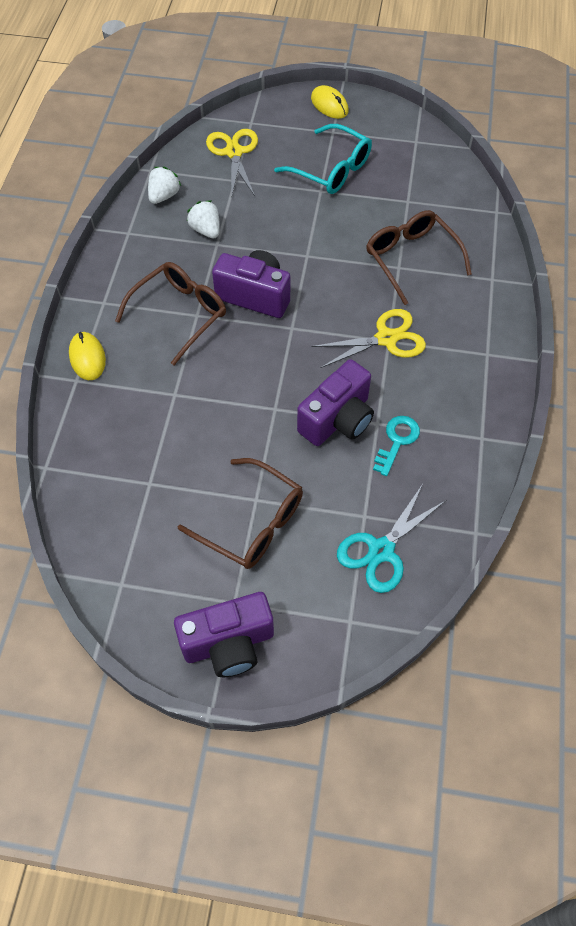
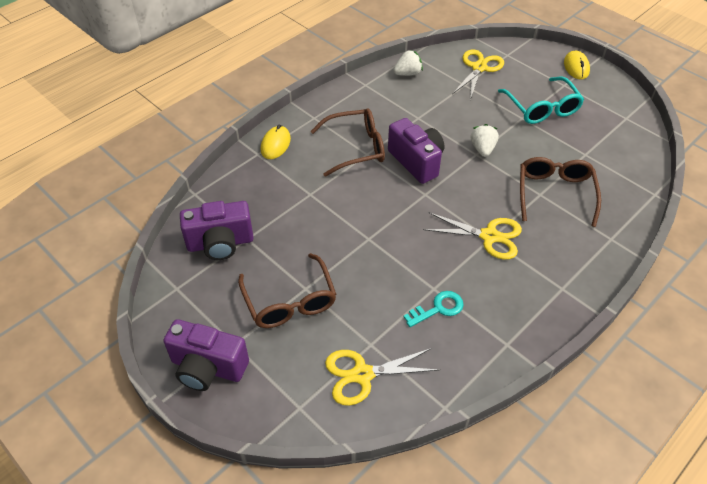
camera: 35 degrees right, 10 degrees down
white strawberry [187,200,220,239] -> white strawberry moved to [471,124,499,157]
purple camera [297,359,374,446] -> purple camera moved to [180,201,254,260]
turquoise scissors [337,485,445,593] -> yellow scissors [325,348,439,406]

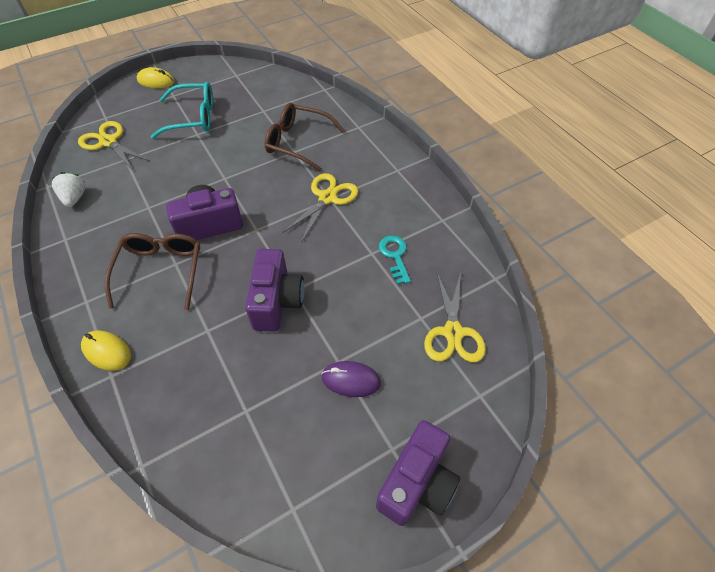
camera: 75 degrees left, 5 degrees up
purple camera [180,201,254,260] -> purple camera moved to [245,249,304,332]
brown glasses [238,253,336,328] -> purple mouse [321,361,381,397]
white strawberry [471,124,499,157] -> none

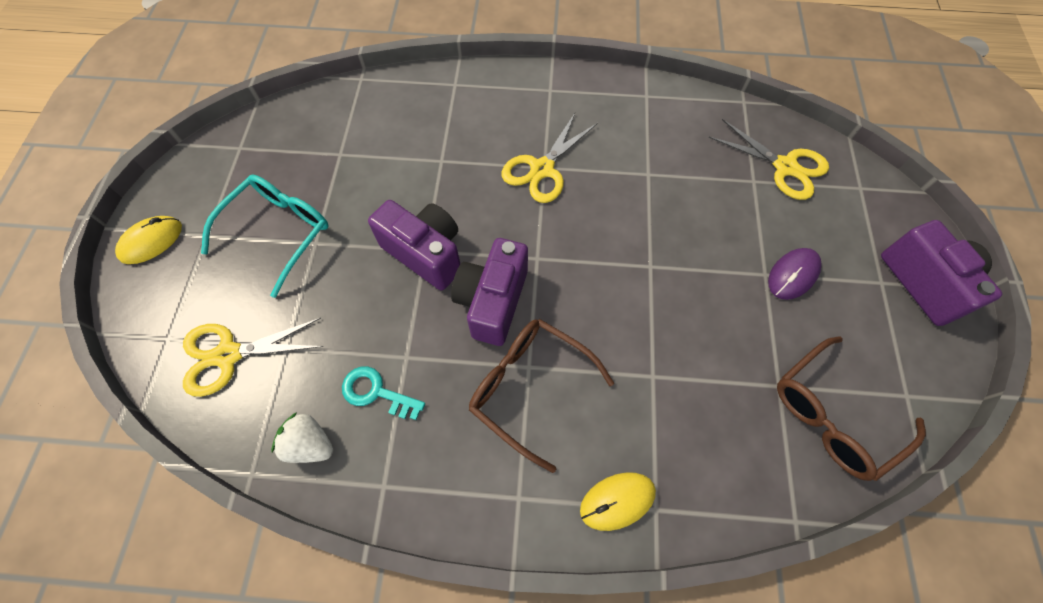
camera: 55 degrees left, 10 degrees up
purple camera [245,249,304,332] -> purple camera moved to [368,200,460,290]
brown glasses [265,103,345,171] -> brown glasses moved to [777,336,926,481]
yellow scissors [282,173,358,243] -> yellow scissors turned 120 degrees counterclockwise [501,113,598,203]
turquoise key [379,235,411,284] -> turquoise key moved to [342,366,425,420]

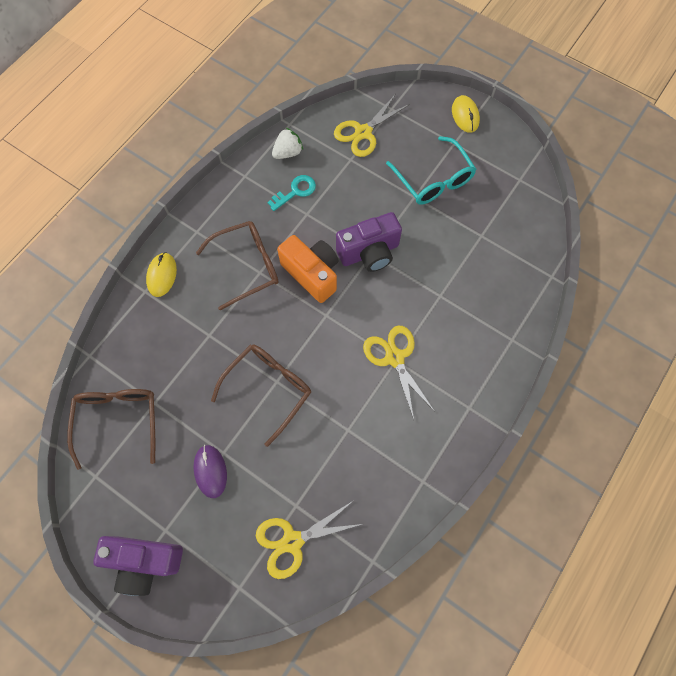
camera: 120 degrees right, 5 degrees up
yellow scissors [183,318,324,397] -> yellow scissors turned 150 degrees counterclockwise [334,94,410,157]
purple camera [451,238,528,346] -> orange camera [277,235,339,303]
none -> brown glasses [211,345,311,447]

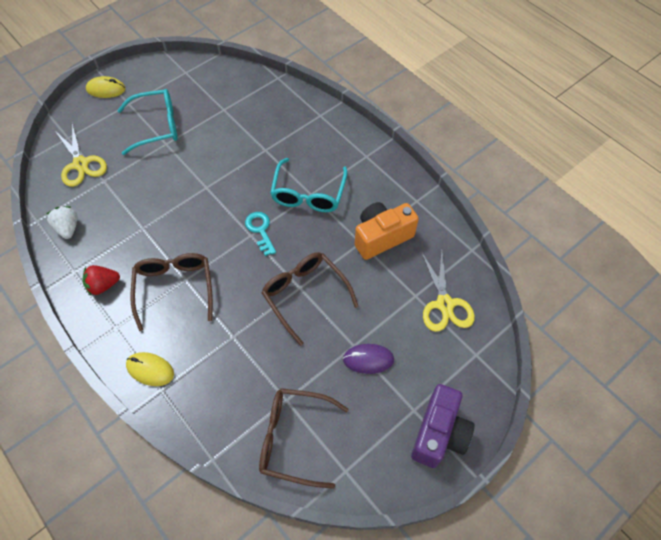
camera: 75 degrees left, 10 degrees down
turquoise key [268,175,316,211] -> turquoise key moved to [245,212,276,256]
orange camera [277,235,339,303] -> orange camera moved to [355,202,419,260]
purple camera [336,212,402,272] -> none
yellow scissors [363,326,435,420] -> turquoise glasses [270,158,348,212]
none -> red strawberry [82,265,120,295]

